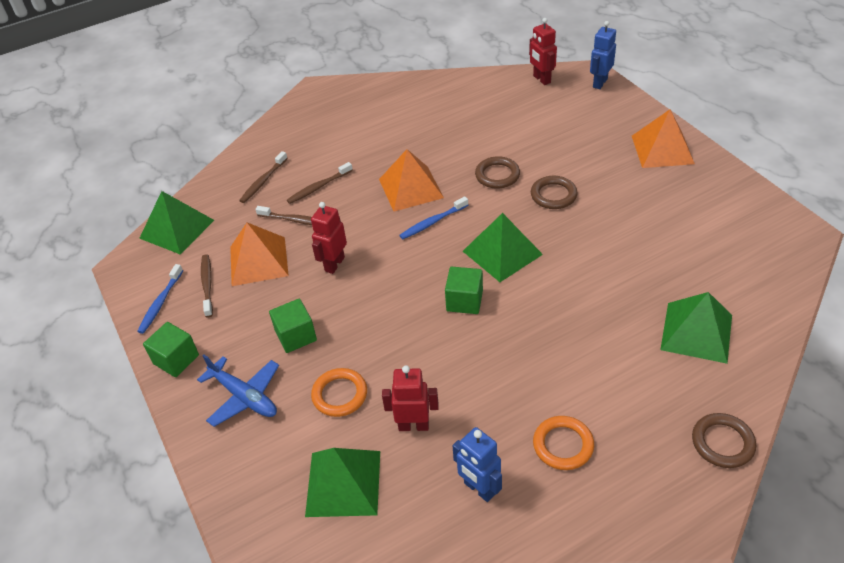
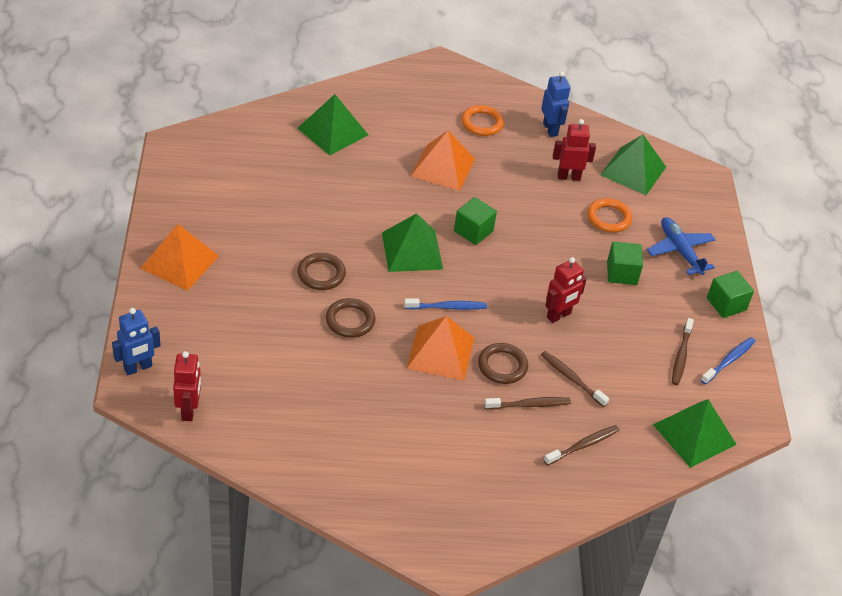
camera: 160 degrees left, 0 degrees up
orange pyramid [230,223,289,286] -> orange pyramid moved to [411,130,475,191]
red robot [382,365,439,431] -> red robot turned 150 degrees clockwise [553,119,596,181]
brown ring [692,413,756,468] -> brown ring moved to [478,343,528,384]

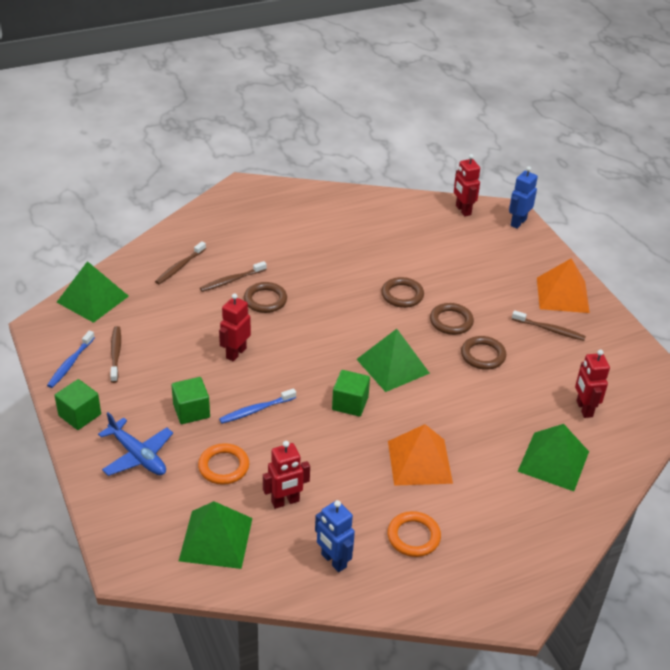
camera: 160 degrees right, 5 degrees down
blue toothbrush [404,298,487,310] -> blue toothbrush moved to [219,388,296,424]
orange pyramid [407,316,474,381] -> none
brown toothbrush [541,351,609,407] -> brown toothbrush moved to [512,310,586,341]
none -> brown ring [461,336,506,370]
none -> red robot [575,350,610,418]

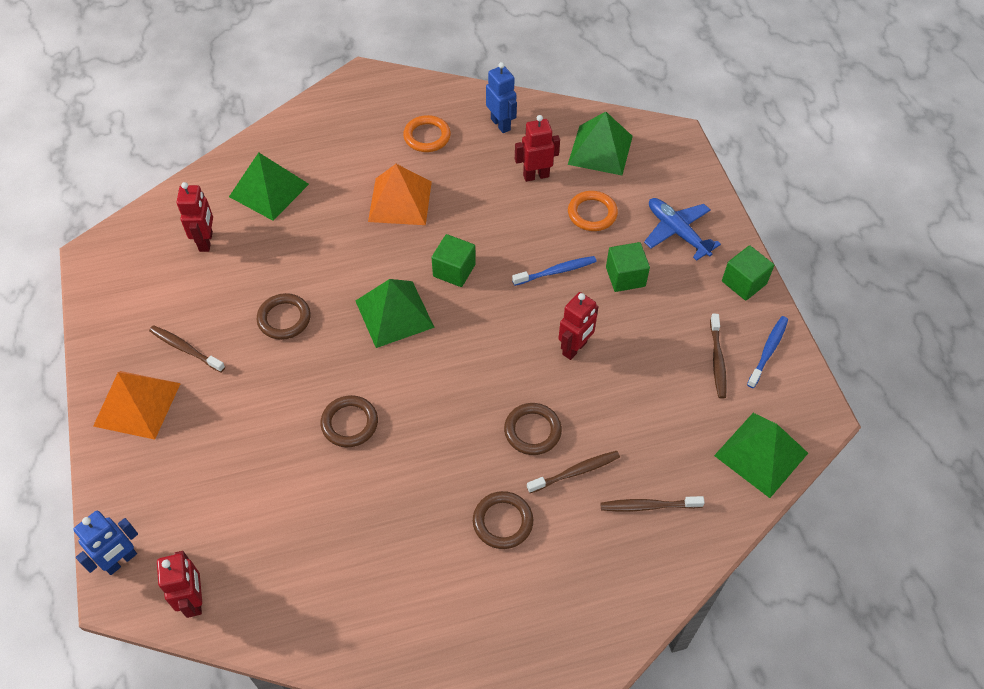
camera: 170 degrees left, 15 degrees up
brown toothbrush [155,241,206,284] -> brown toothbrush turned 135 degrees counterclockwise [600,496,705,511]
brown ring [430,303,474,335] -> brown ring moved to [473,491,533,549]

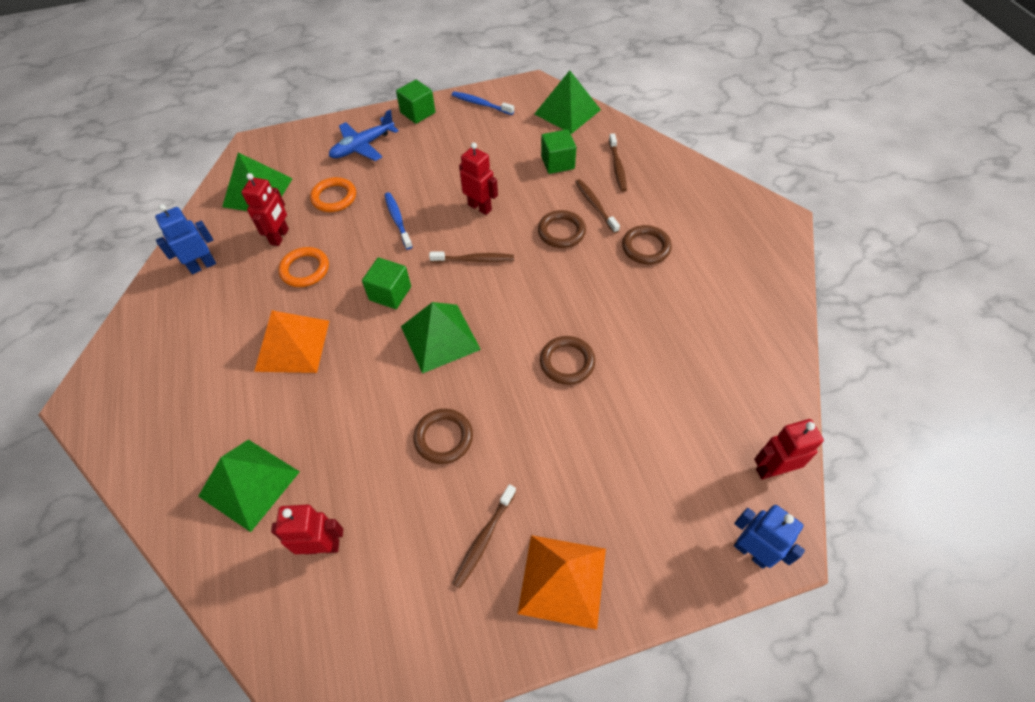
camera: 90 degrees left, 0 degrees up
orange ring [403,115,451,152] -> orange ring moved to [278,247,329,287]
red robot [515,115,560,182] -> red robot turned 150 degrees counterclockwise [241,173,289,246]
green cube [606,242,650,292] -> green cube moved to [541,129,576,174]
brown toothbrush [710,314,727,399] -> brown toothbrush moved to [429,251,514,263]

